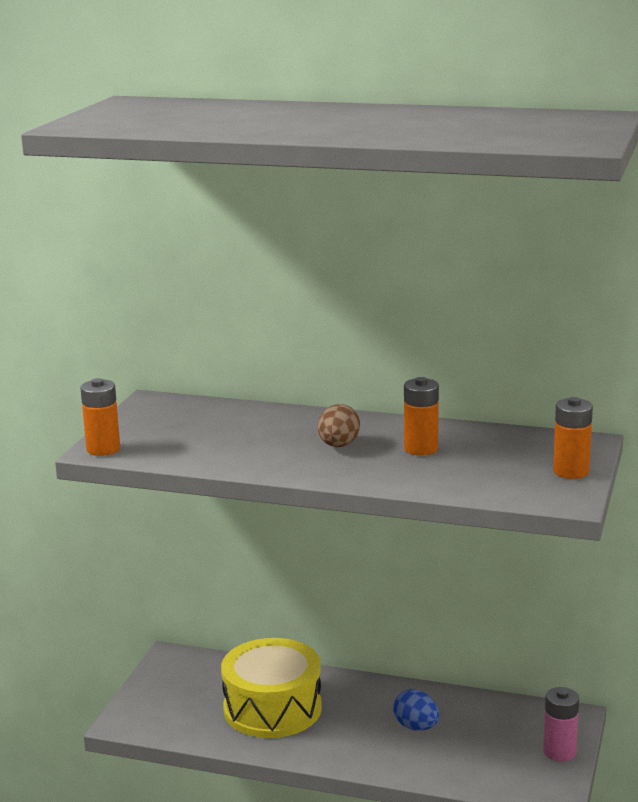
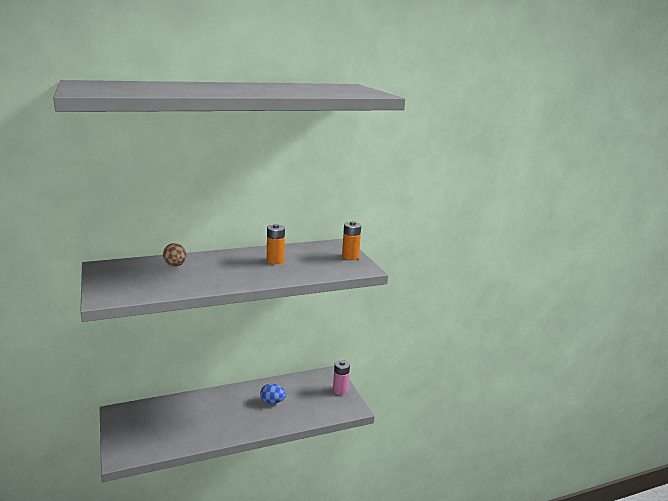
camera: 40 degrees left, 0 degrees up
orange battery [81,378,120,456] -> none
yellow drum [221,638,322,738] -> none
brown egg [318,404,360,447] -> brown egg moved to [163,243,186,266]

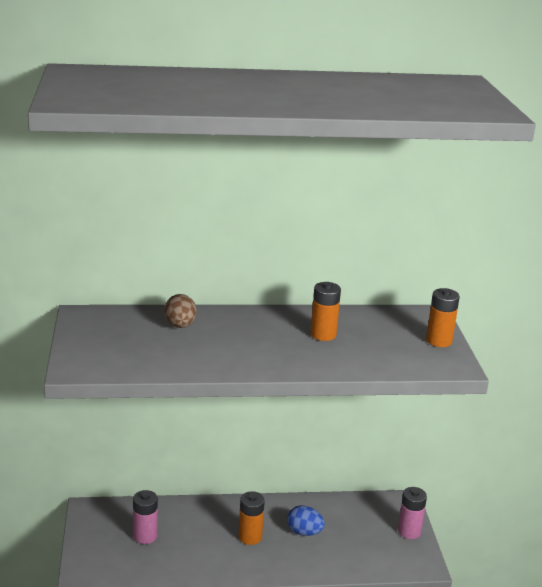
camera: 15 degrees right, 5 degrees up
none -> pink battery [133,490,158,544]
none -> orange battery [239,491,265,545]

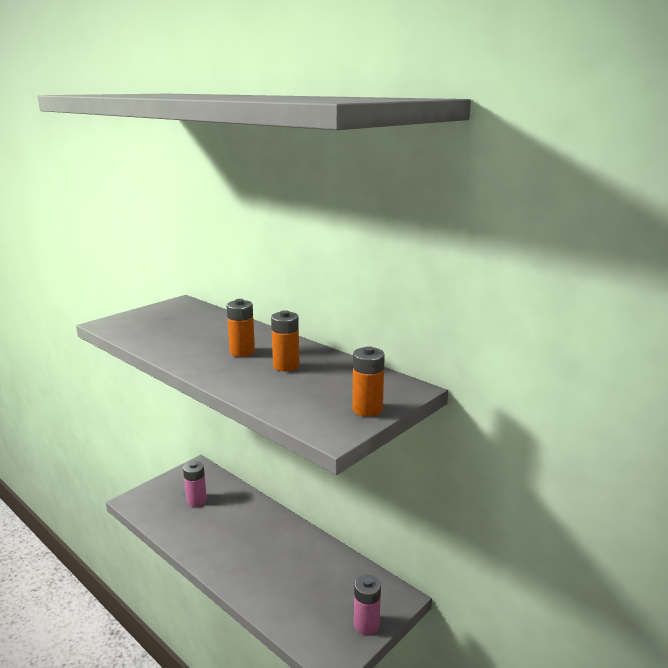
camera: 50 degrees right, 5 degrees down
brown egg [164,294,197,328] -> none
orange battery [239,491,265,545] -> orange battery moved to [226,299,255,357]
blue egg [287,505,325,536] -> none

